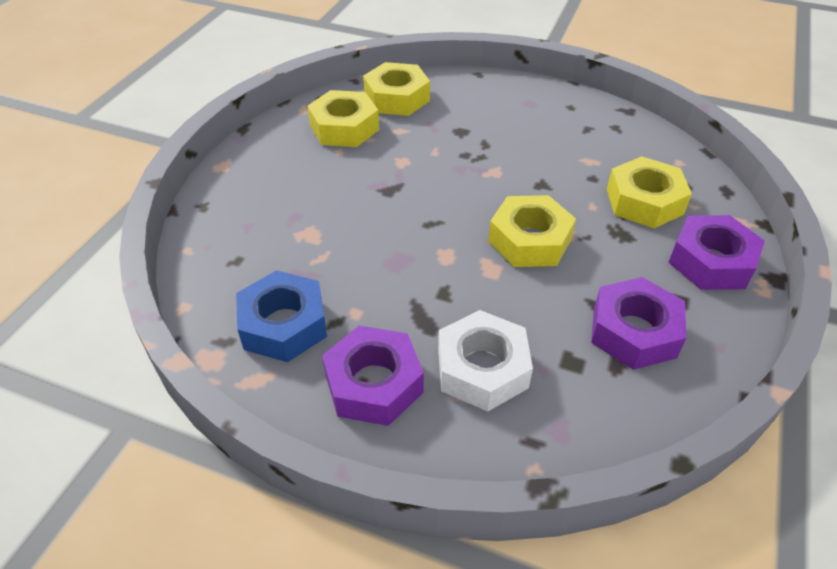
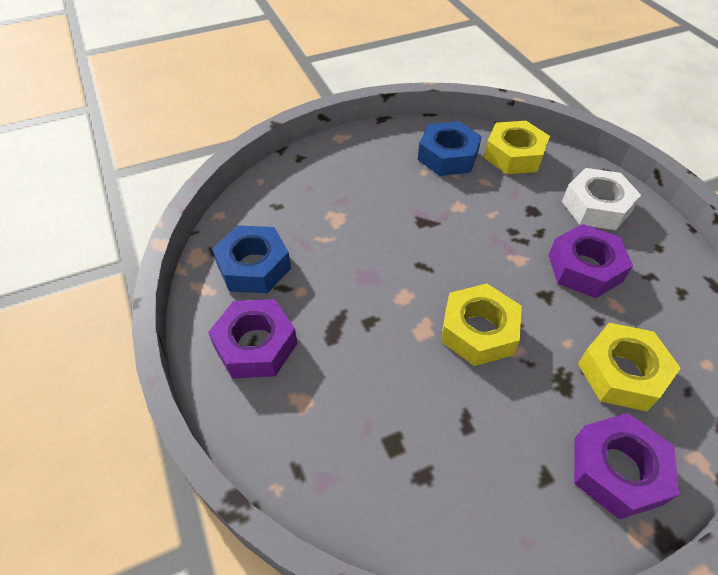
camera: 45 degrees right, 5 degrees up
yellow nut [307,90,379,147] -> blue nut [418,121,482,176]
white nut [438,310,533,412] -> white nut moved to [562,168,641,230]
purple nut [591,277,686,370] -> purple nut moved to [549,224,633,298]

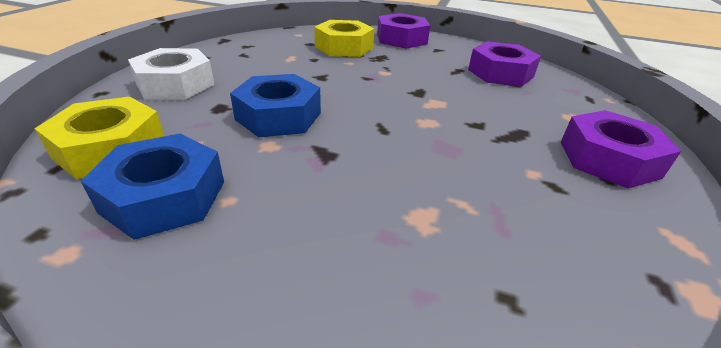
camera: 140 degrees left, 15 degrees down
blue nut [212,225,291,293] -> blue nut moved to [230,74,321,137]
yellow nut [441,283,522,366] -> none
purple nut [549,224,633,298] -> purple nut moved to [468,42,541,87]

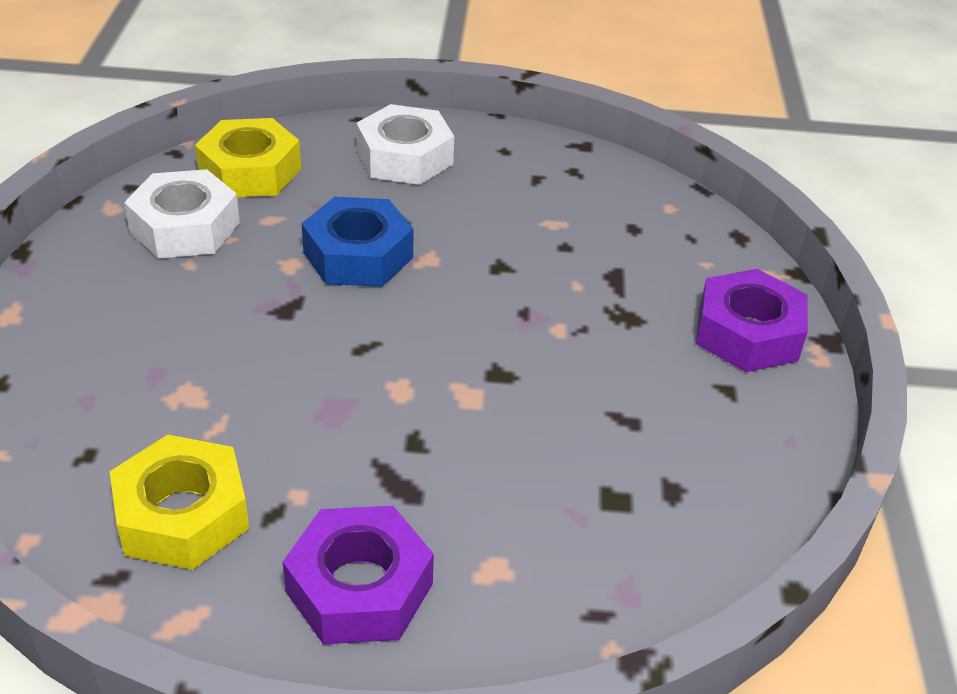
camera: 75 degrees right, 5 degrees up
blue nut [81,134,224,240] -> white nut [124,169,240,259]
yellow nut [314,20,374,57] -> yellow nut moved to [110,435,249,570]
purple nut [468,42,541,87] -> none

